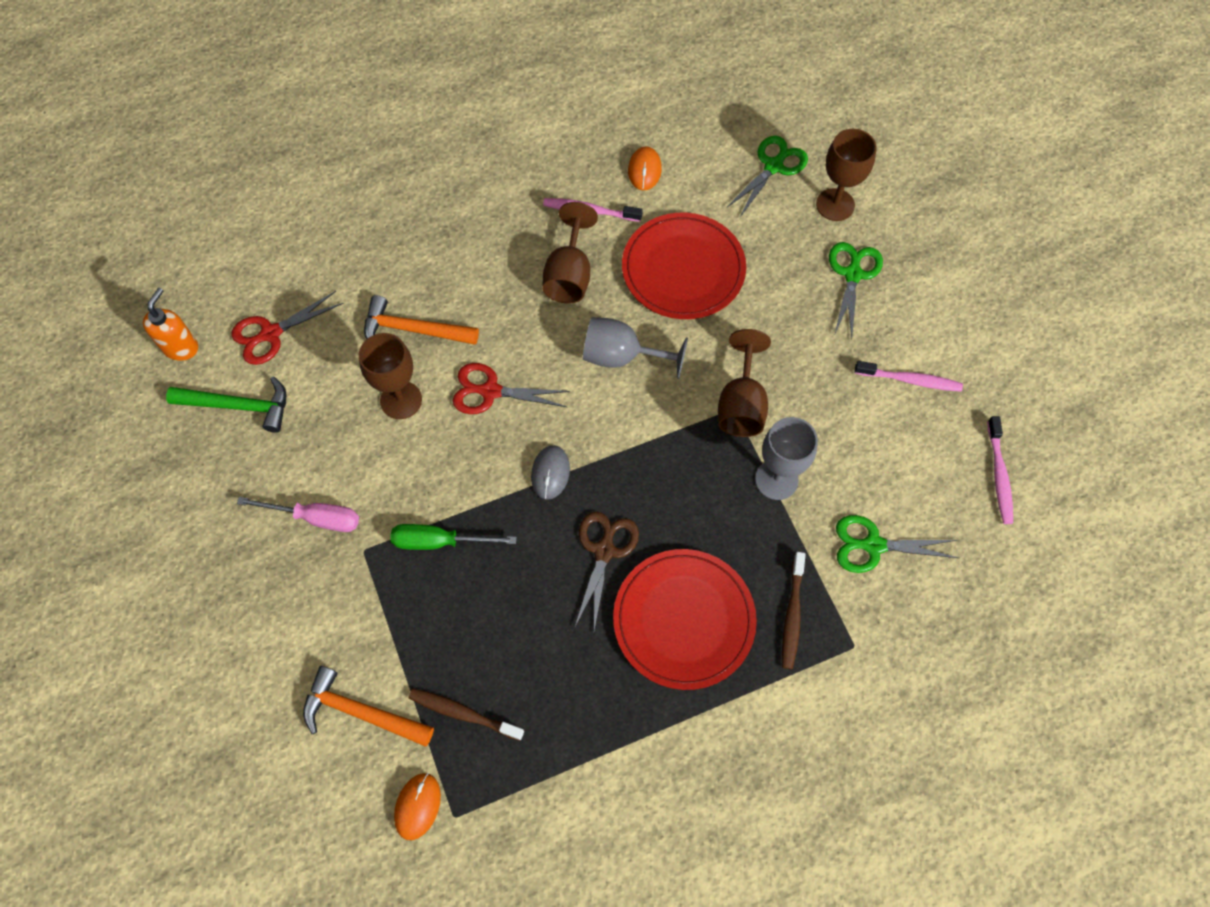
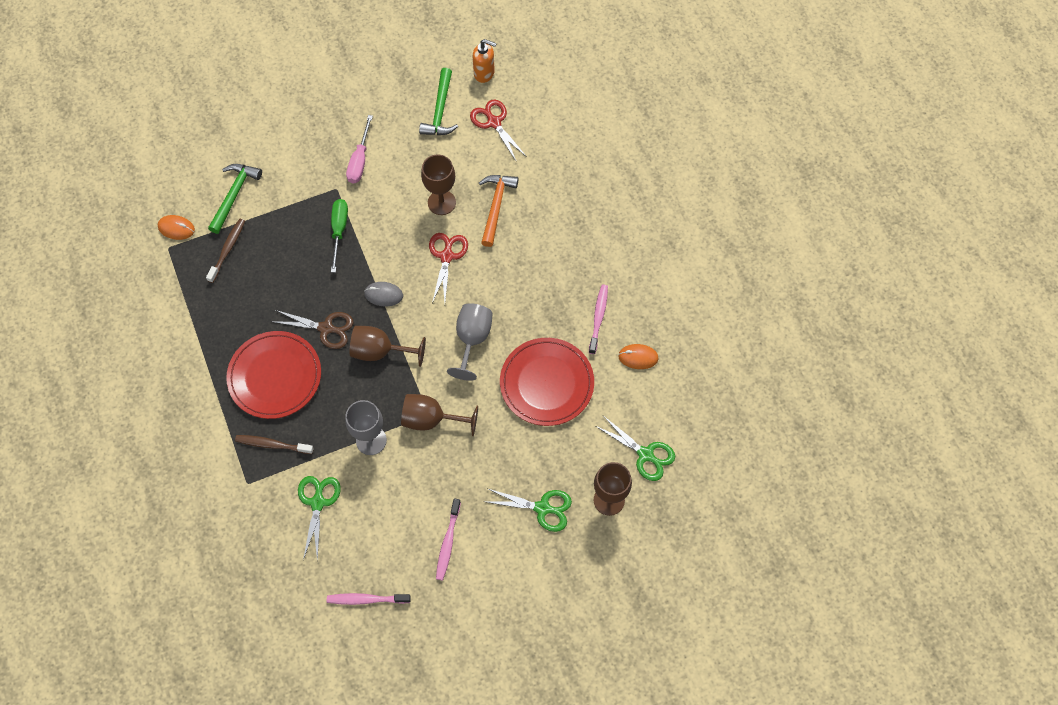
camera: 90 degrees right, 0 degrees up
orange hammer [303,666,434,747] -> green hammer [208,164,262,234]
brown goblet [542,202,598,303] -> brown goblet moved to [350,326,426,367]

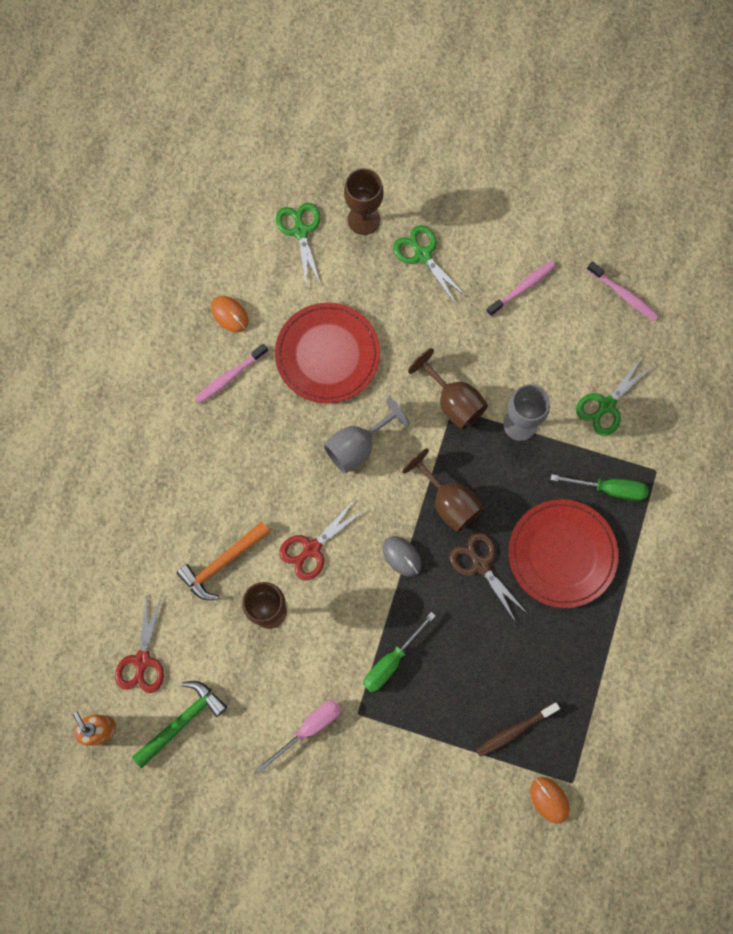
camera: 140 degrees left, 10 degrees up
green hammer [208,164,262,234] -> none
brown toothbrush [235,435,314,454] -> green screwdriver [550,474,649,501]

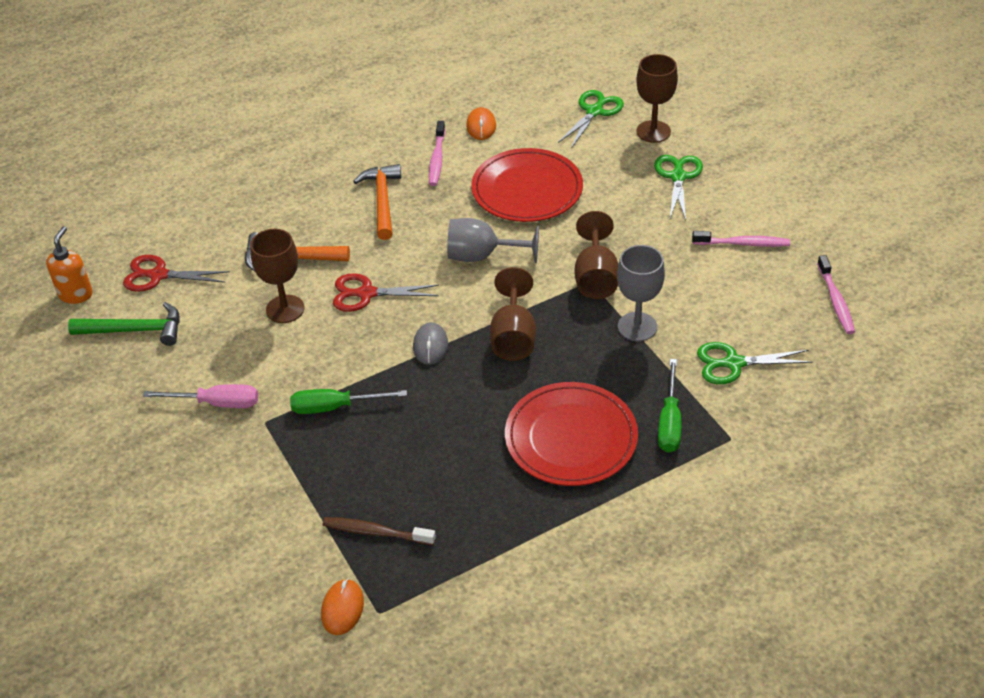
camera: 45 degrees right, 30 degrees down
red scissors [115,593,164,693] -> red scissors turned 45 degrees clockwise [123,255,230,292]
pink toothbrush [196,344,268,403] -> pink toothbrush turned 90 degrees counterclockwise [429,121,445,186]
brown scissors [449,532,528,621] -> none
green screwdriver [550,474,649,501] -> green screwdriver turned 45 degrees clockwise [658,359,681,453]
none -> orange hammer [353,164,401,240]

